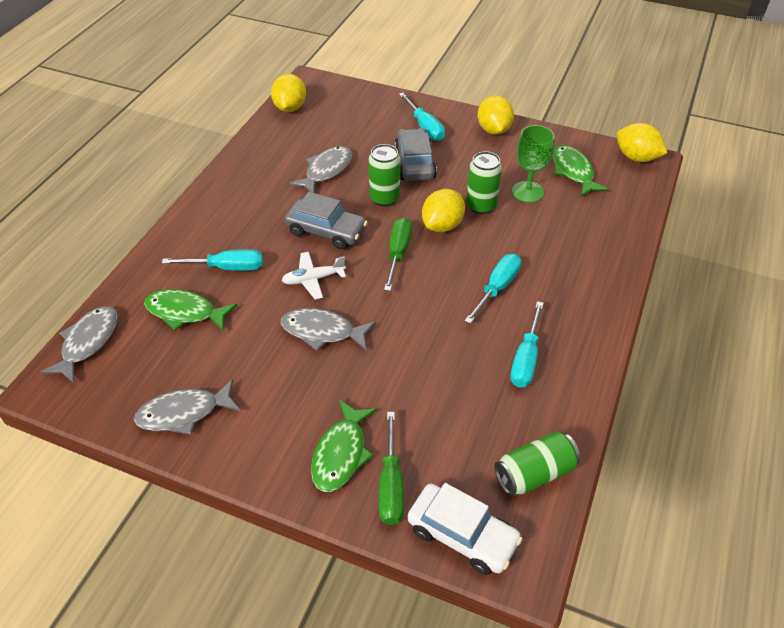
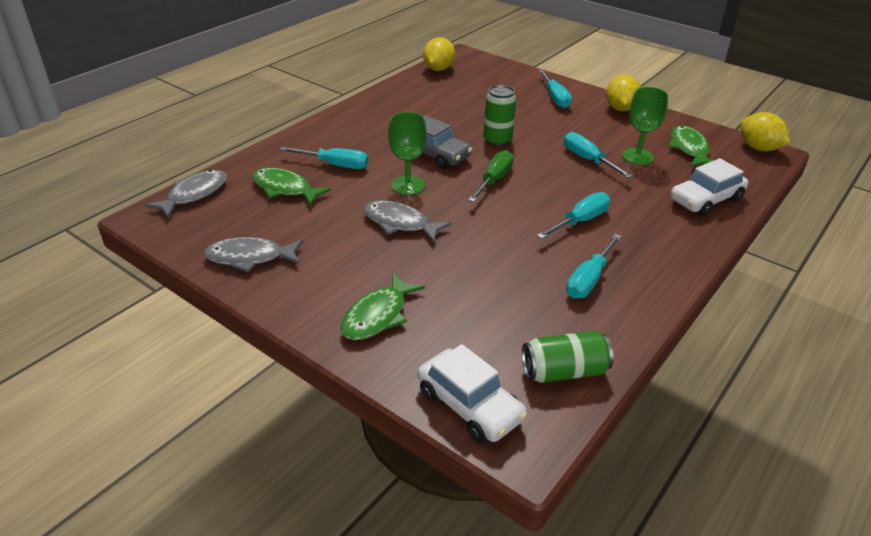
camera: 15 degrees right, 10 degrees down
white plane [282,252,346,299] -> green goblet [388,112,427,195]
grey fish [289,146,352,193] -> none
green screwdriver [378,412,404,525] -> none
grey car [394,128,437,181] -> none
yellow lemon [422,189,465,232] -> none
green can [466,151,502,214] -> turquoise screwdriver [564,132,633,178]
none -> white car [670,158,748,216]

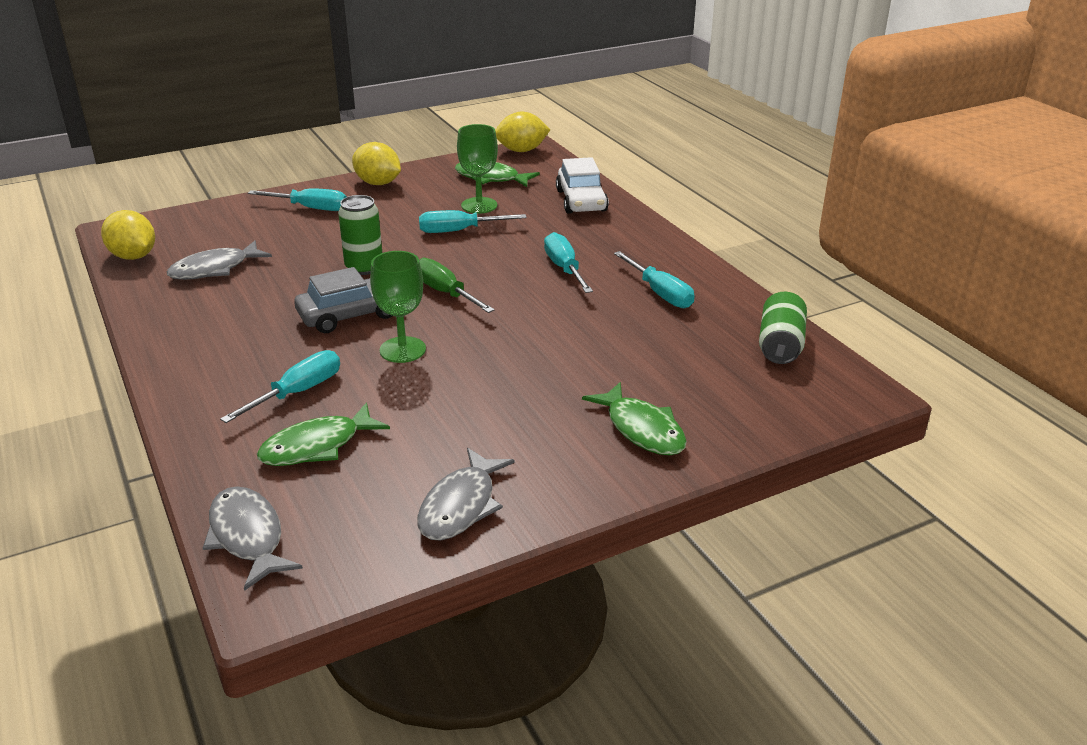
camera: 65 degrees left, 5 degrees down
grey fish [364,200,451,242] -> grey fish moved to [167,241,272,280]
white car [417,344,527,443] -> none

